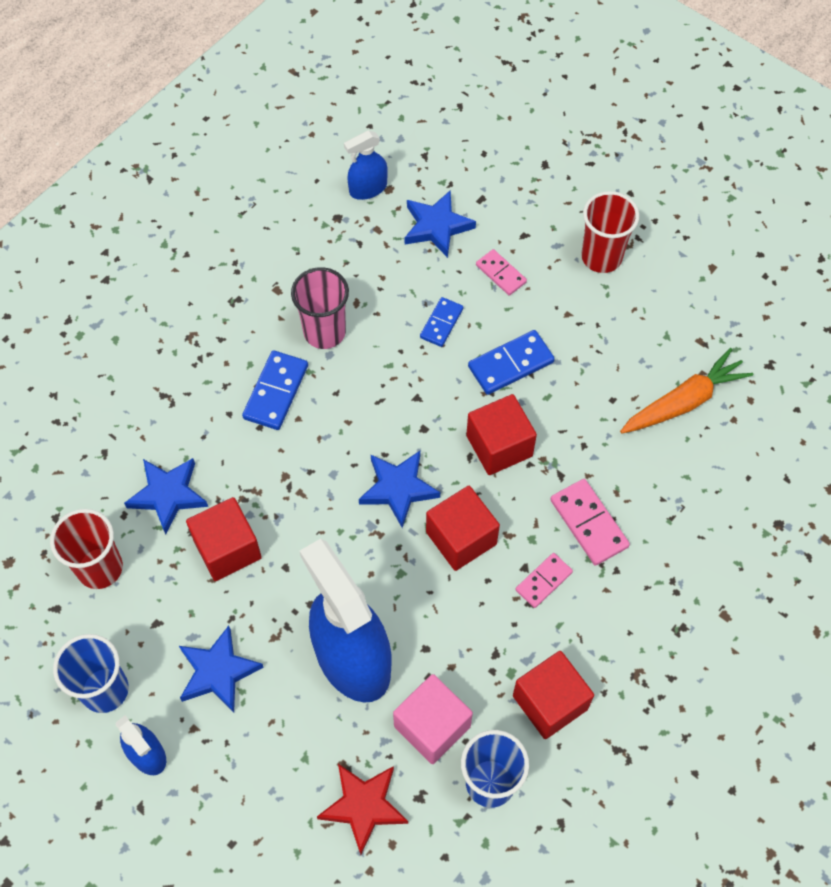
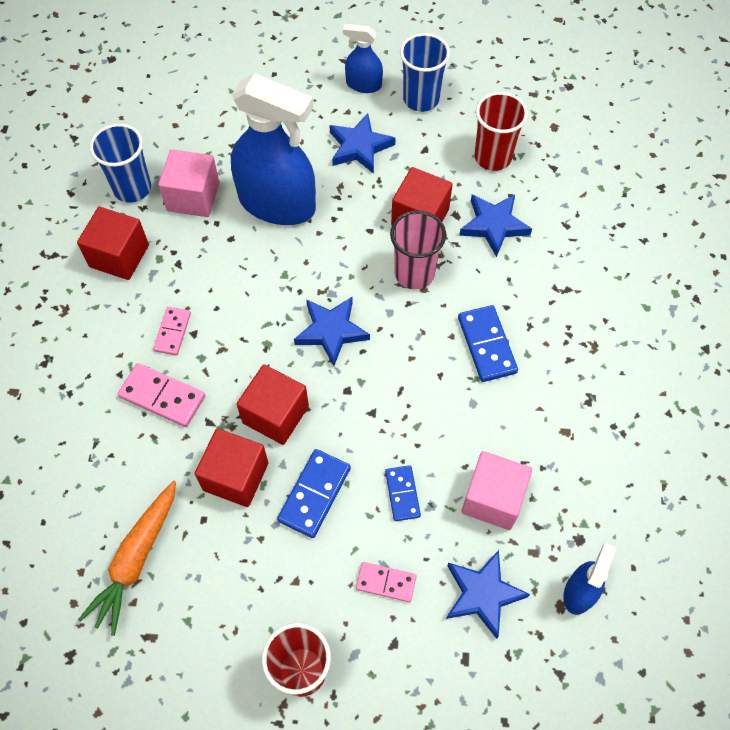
camera: 145 degrees right, 0 degrees up
pink cup [291,267,349,349] -> pink cup moved to [390,210,446,290]
red star [317,764,408,855] -> none
red cube [426,486,500,571] -> red cube moved to [195,428,268,507]
none -> pink cube [461,451,532,530]

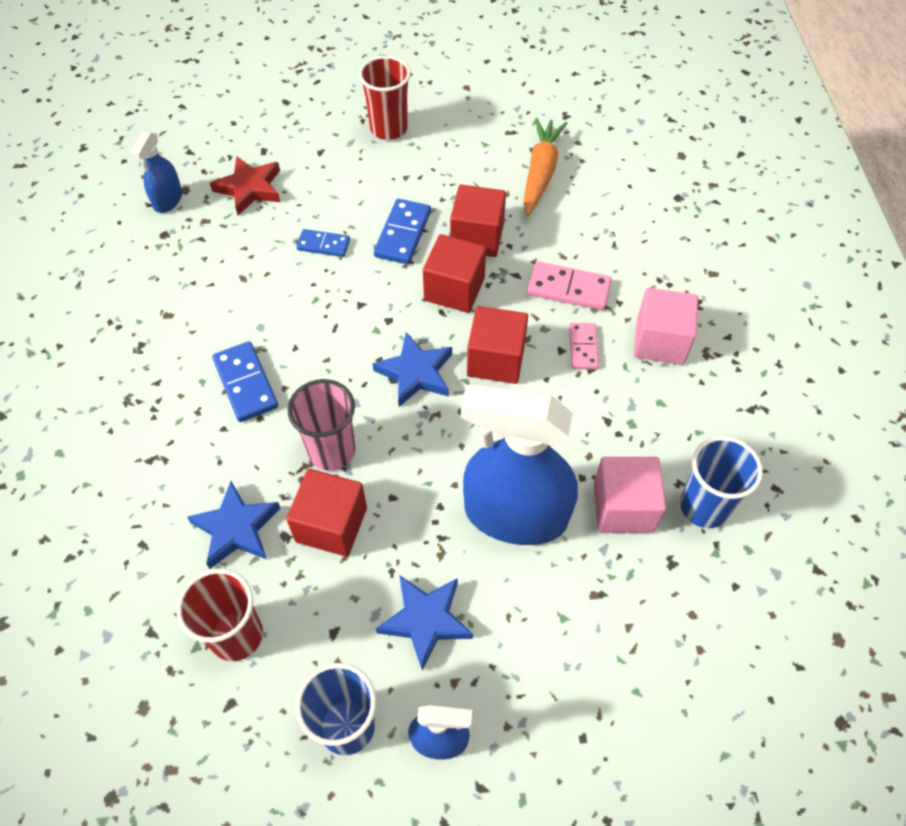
camera: 170 degrees right, 5 degrees down
red cube [77,207,149,280] -> red cube moved to [467,306,528,384]
pink domino [356,562,417,602] -> none
blue domino [385,465,421,521] -> blue domino turned 60 degrees counterclockwise [296,229,350,257]
blue star [446,550,530,639] -> red star [210,156,280,215]
pink cube [461,451,532,530] -> pink cube moved to [634,288,698,365]

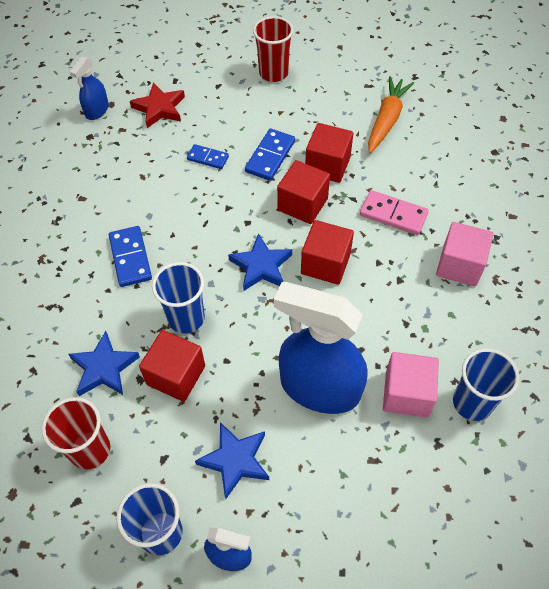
camera: 10 degrees right, 0 degrees up
pink cup [288,379,355,471] -> blue cup [152,262,205,334]
pink domino [569,323,599,370] -> none

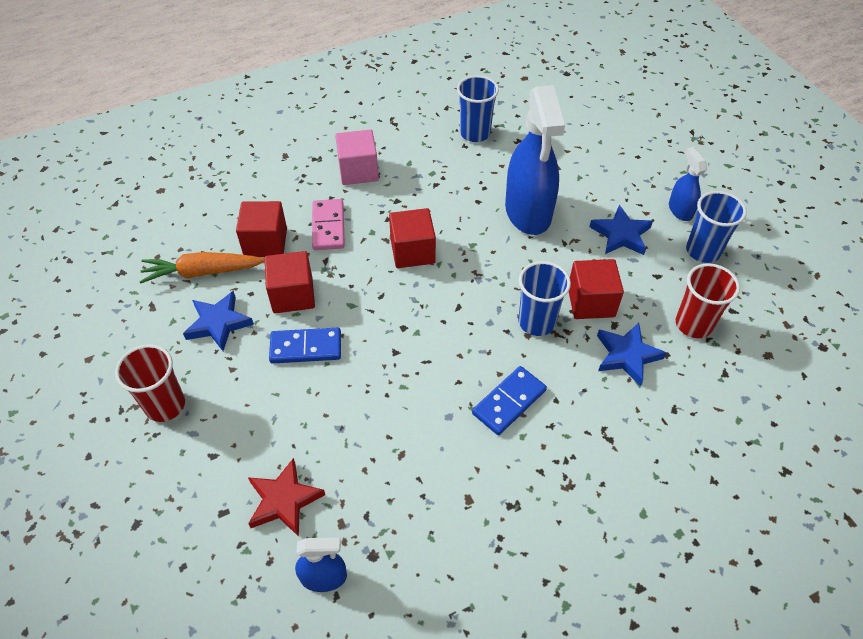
camera: 120 degrees left, 5 degrees down
blue domino [187,144,229,169] -> none
blue star [228,233,292,291] -> blue star moved to [183,291,254,351]
red cube [277,160,330,224] -> red cube moved to [236,201,287,257]
pink cube [383,352,439,418] -> none

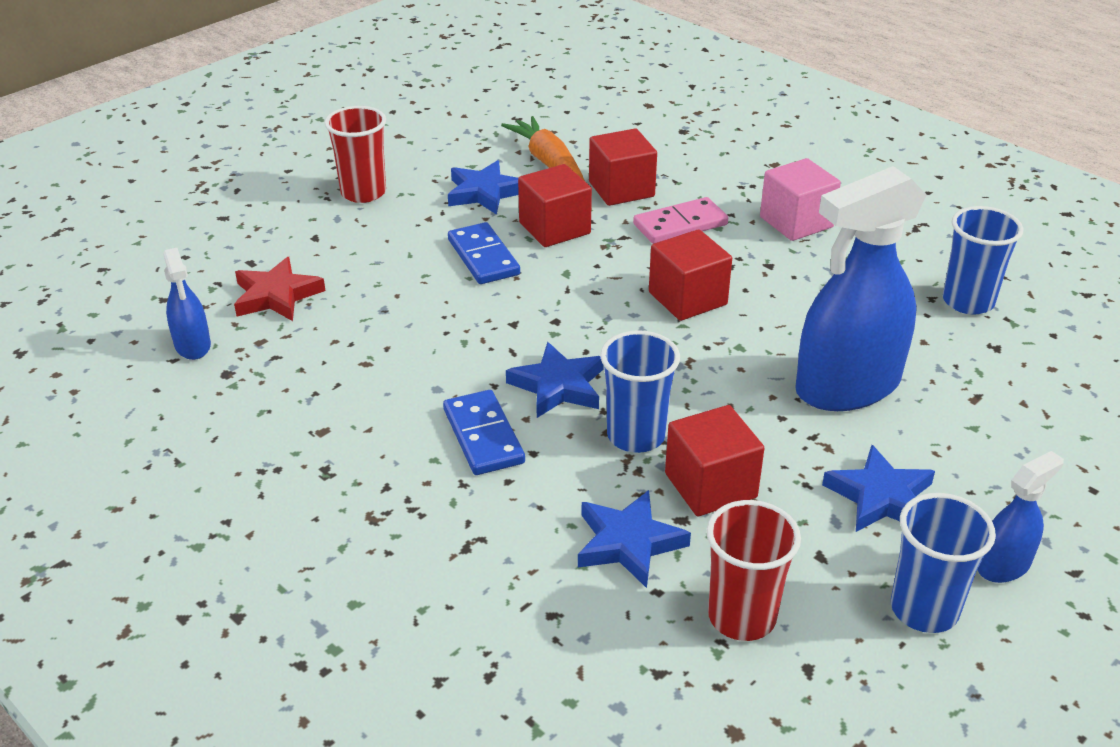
camera: 70 degrees right, 15 degrees down
blue domino [472,366,547,435] -> blue domino turned 45 degrees clockwise [443,390,525,475]
none -> blue star [506,342,603,418]

